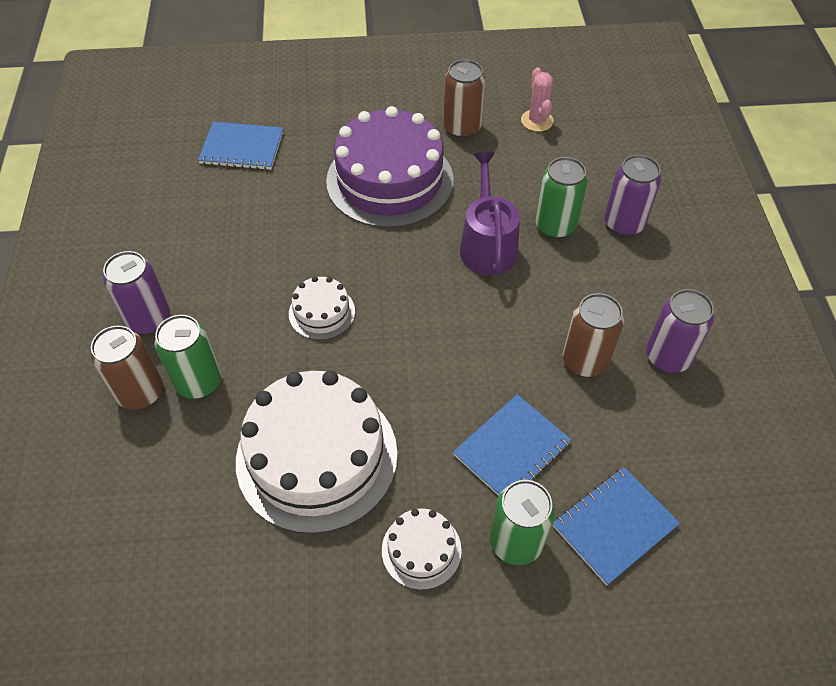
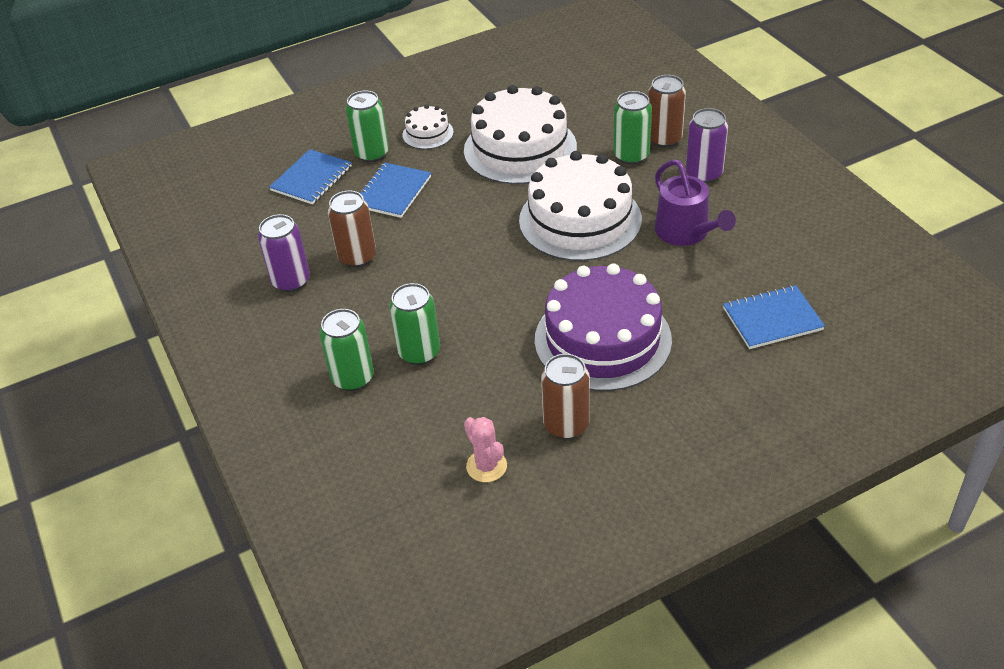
camera: 160 degrees right, 10 degrees down
white cake [289,276,355,340] -> white cake [519,151,642,261], size x2.16
purple watering can [460,152,520,275] -> purple watering can moved to [655,160,736,246]
purple can [604,155,661,236] -> green can [319,309,374,391]

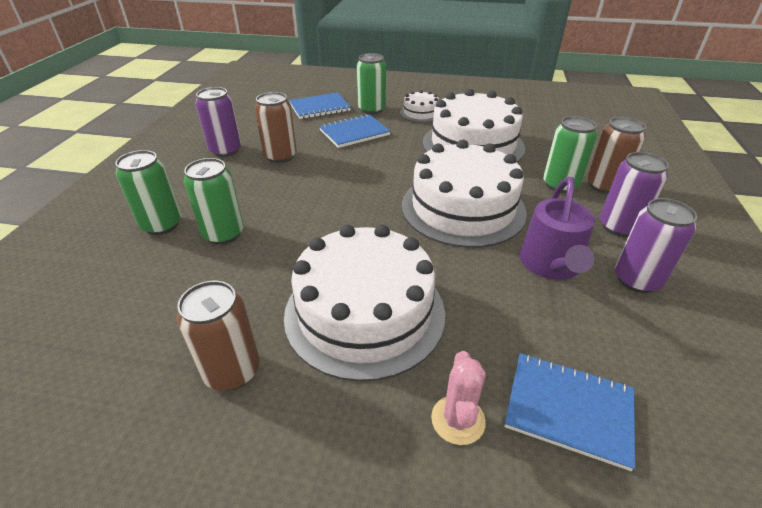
camera: 35 degrees right, 5 degrees down
pink cactus [464,417,507,482] -> pink cactus moved to [431,351,486,445]
purple cake [535,263,672,391] -> white cake [284,225,445,382]
none -> purple can [615,198,697,293]

